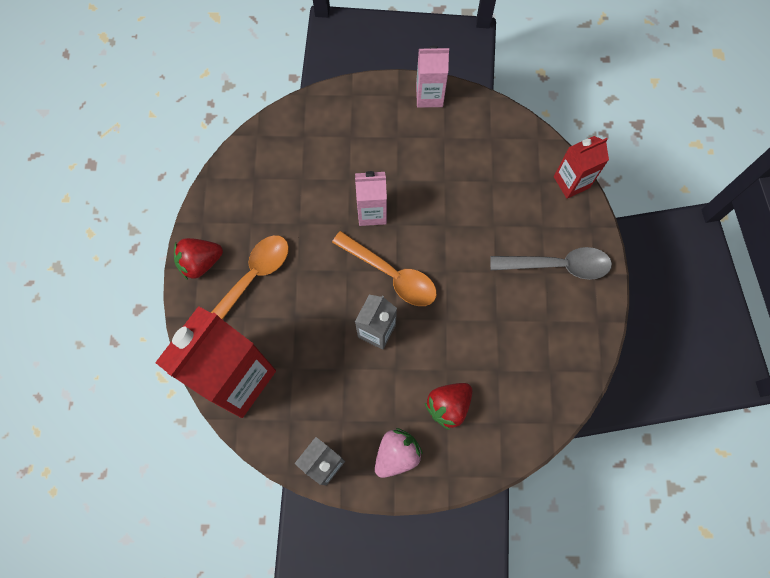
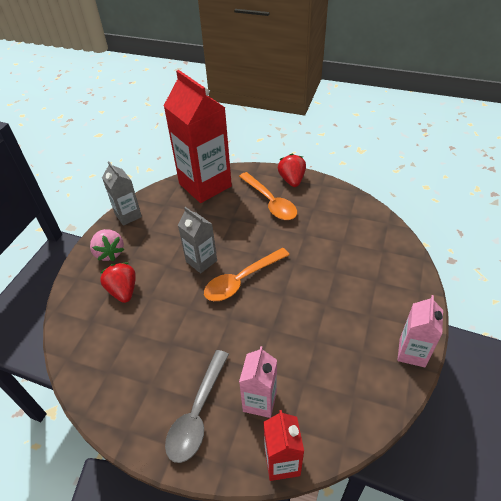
camera: 110 degrees right, 25 degrees down
pink carton [355,171,387,226] -> pink carton moved to [239,346,277,418]

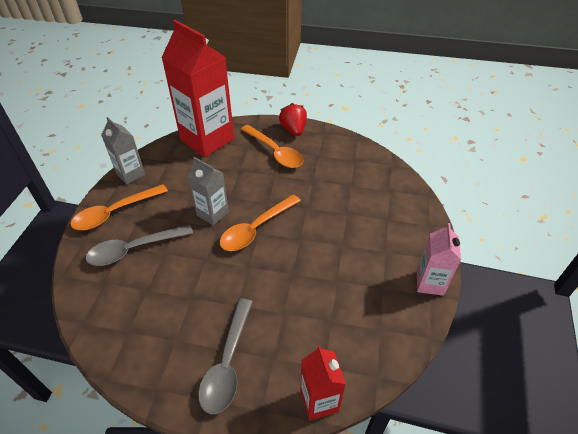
camera: 10 degrees left, 0 degrees up
pink strawberry [90,229,124,261] -> orange spoon [71,184,168,230]
red strawberry [100,263,136,303] -> grey spoon [86,224,193,266]
pink carton [239,346,277,418] -> none

